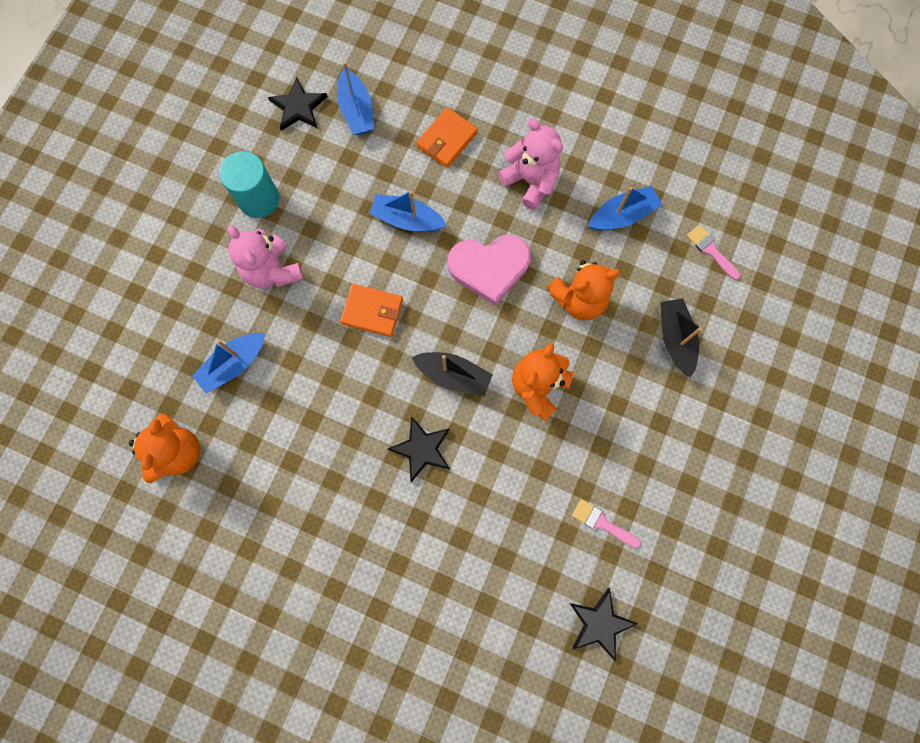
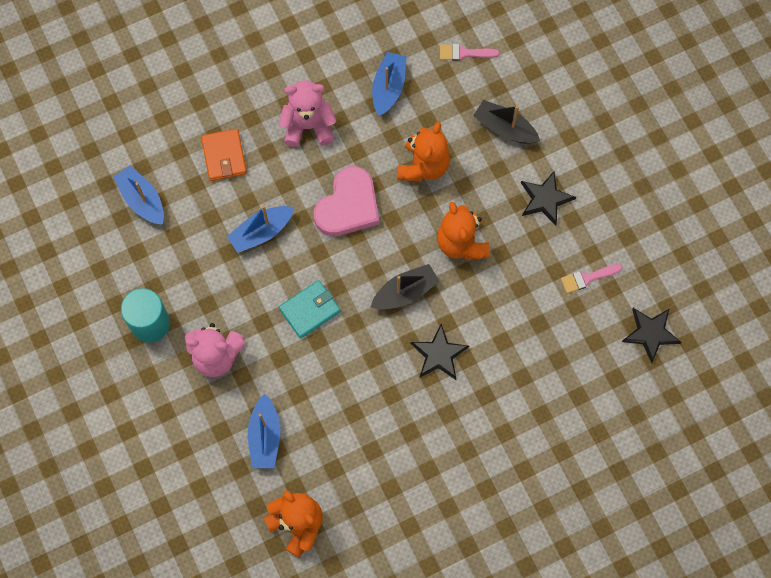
camera: 50 degrees left, 5 degrees down
black star [268,77,328,131] -> black star moved to [521,171,576,226]
blue boat [337,62,375,135] -> blue boat turned 150 degrees counterclockwise [113,165,164,225]
orange wallet [340,284,403,337] -> turquoise wallet [279,280,341,339]

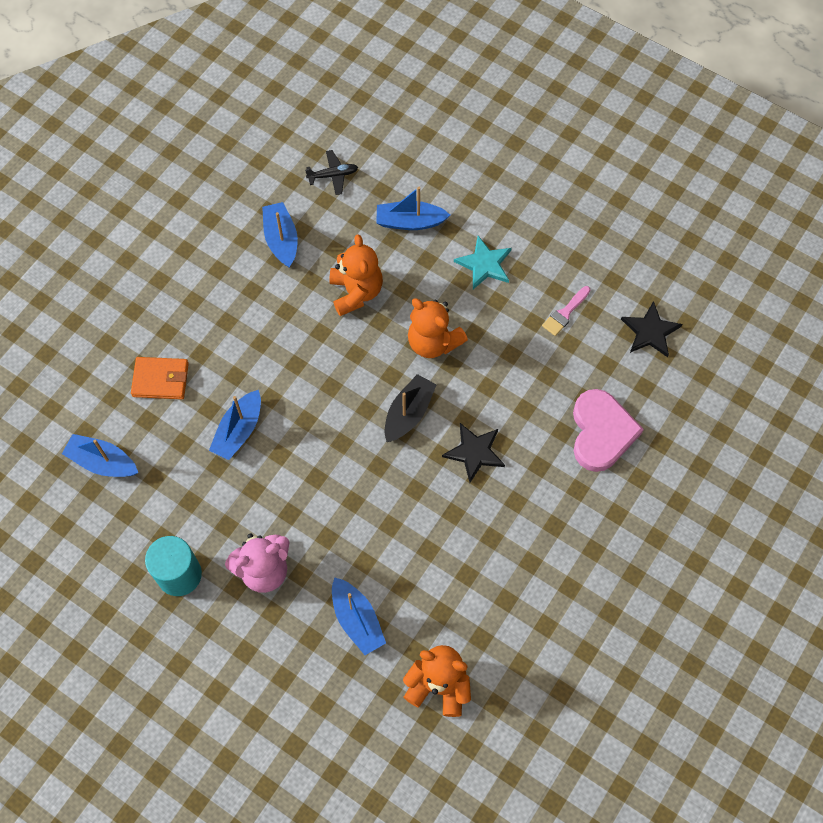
camera: 30 degrees left, 5 degrees down
orange wallet [201,129,247,181] -> orange wallet turned 45 degrees counterclockwise [131,357,189,399]
pink teddy bear [279,80,337,147] -> none
turquoise wallet [279,280,341,339] -> none
pink heart [314,166,379,236] -> pink heart moved to [573,389,644,472]
pink brush [440,44,500,61] -> black plane [305,150,358,195]
black boat [473,100,540,144] -> blue boat [376,187,450,230]
black star [521,171,576,226] -> turquoise star [454,236,512,289]

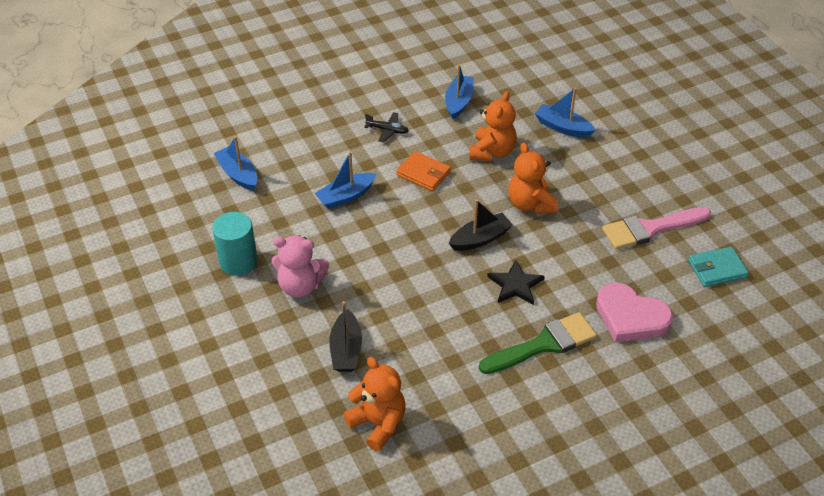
camera: 30 degrees right, 20 degrees down
orange wallet [131,357,189,399] -> orange wallet moved to [396,151,451,191]
black plane [305,150,358,195] -> black plane moved to [364,112,409,143]
blue boat [332,577,386,655] -> black boat [329,301,362,372]
turquoise star [454,236,512,289] -> none
pink brush [542,286,590,336] -> pink brush [602,207,711,249], size x1.93
pink heart [573,389,644,472] -> pink heart turned 90 degrees clockwise [596,283,673,343]
black star [621,301,682,357] -> turquoise wallet [688,247,749,287]
none -> green brush [479,312,597,374]

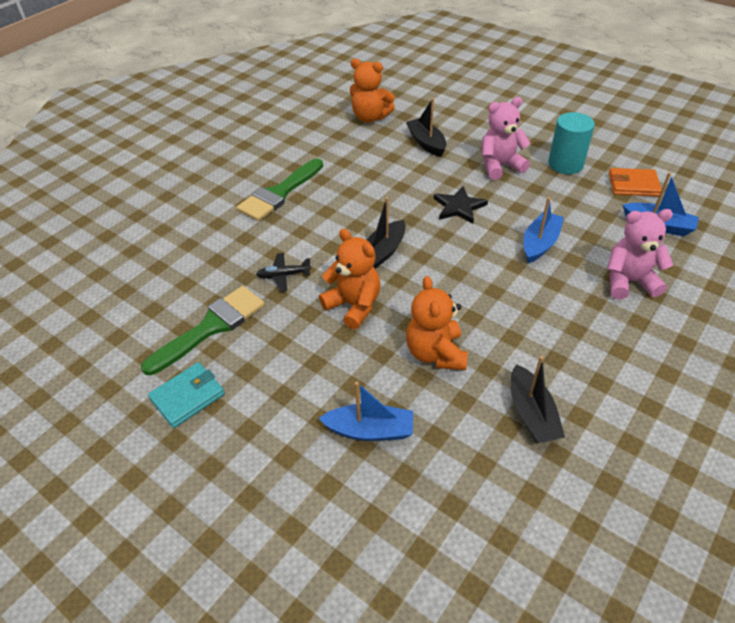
camera: 155 degrees right, 0 degrees up
black plane [364,112,409,143] -> black plane moved to [256,253,311,292]
orange wallet [396,151,451,191] -> orange wallet moved to [609,168,662,197]
blue boat [445,64,474,119] -> black boat [511,356,565,443]
black star [487,260,545,305] -> black star moved to [434,186,488,224]
pink heart [596,283,673,343] -> none
pink brush [602,207,711,249] -> green brush [141,286,265,375]
turquoise wallet [688,247,749,287] -> turquoise wallet moved to [148,362,225,428]
none -> pink teddy bear [607,209,673,300]

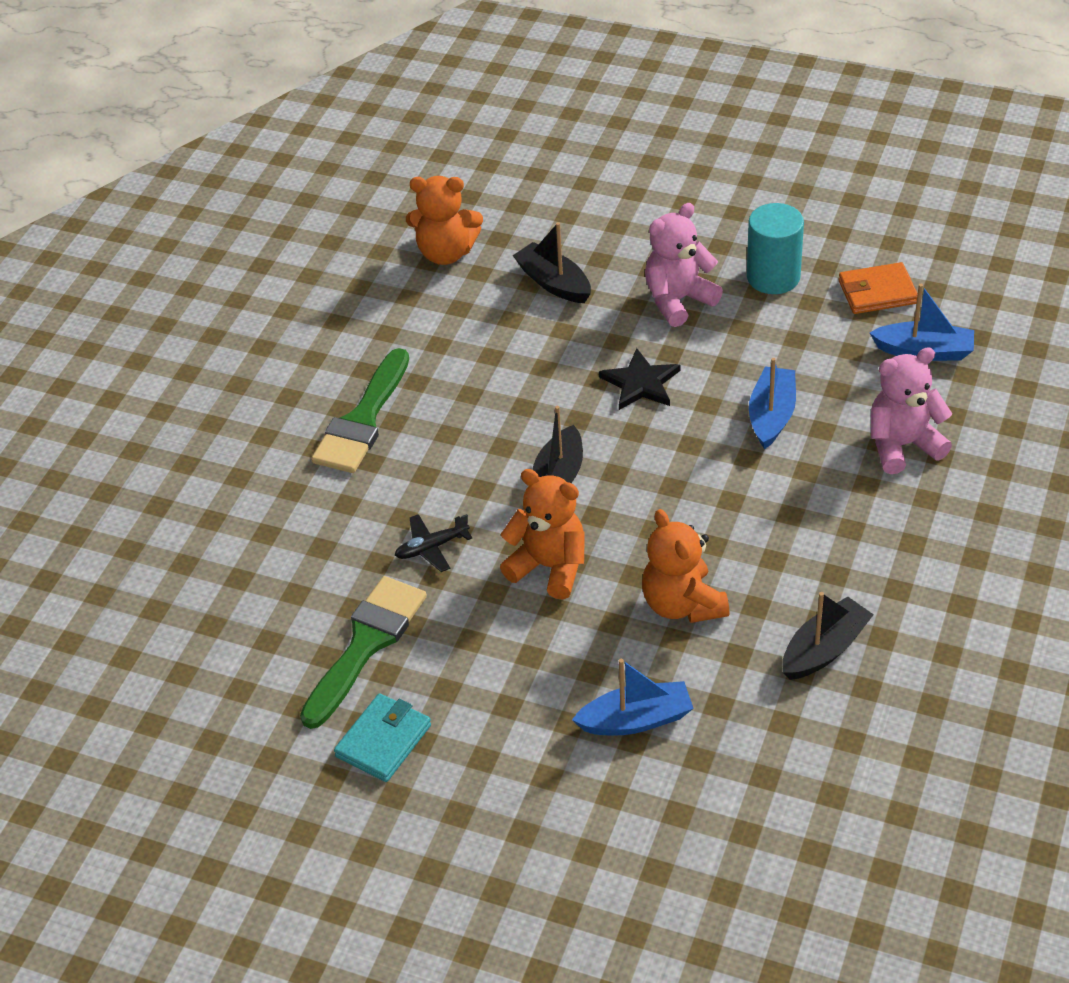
camera: 15 degrees left, 0 degrees up
black boat [511,356,565,443] -> black boat turned 105 degrees counterclockwise [782,592,874,680]

